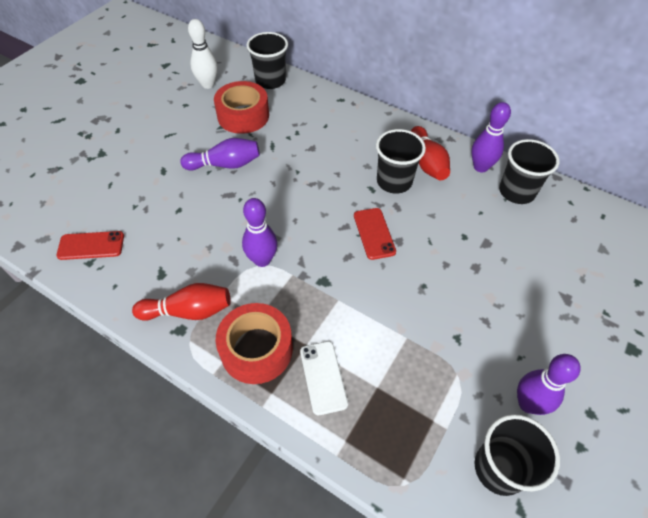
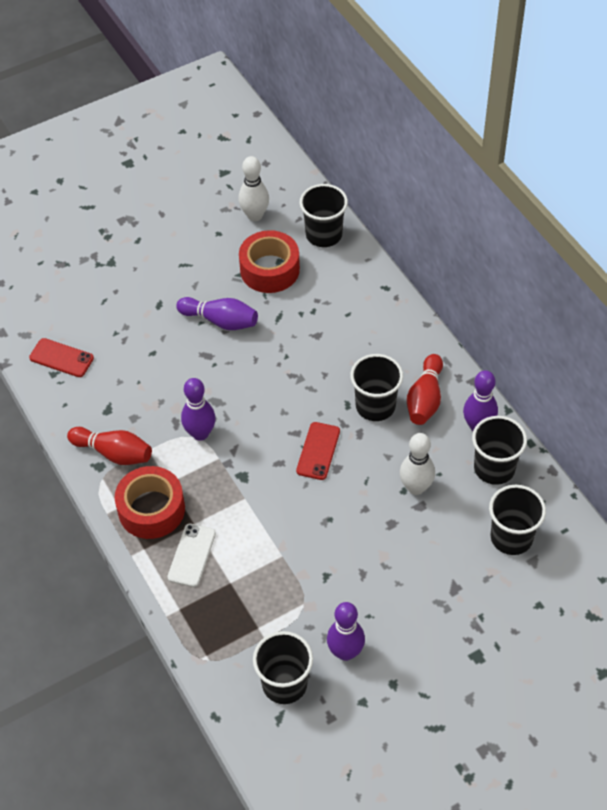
camera: 30 degrees right, 0 degrees up
none -> white bowling pin [400,433,435,495]
none -> black cup [489,485,546,555]

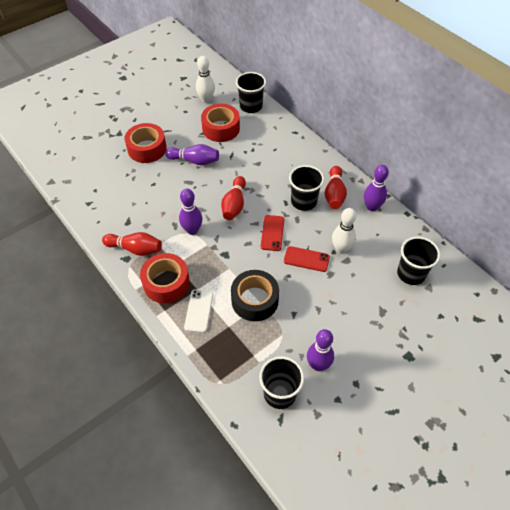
camera: 10 degrees left, 0 degrees up
red phone [29,338,94,377] -> red phone moved to [284,246,330,272]
black cup [472,416,527,485] -> none
none -> red tape [125,123,167,163]
none -> red bowling pin [221,176,246,220]
none -> black tape [231,270,279,321]

